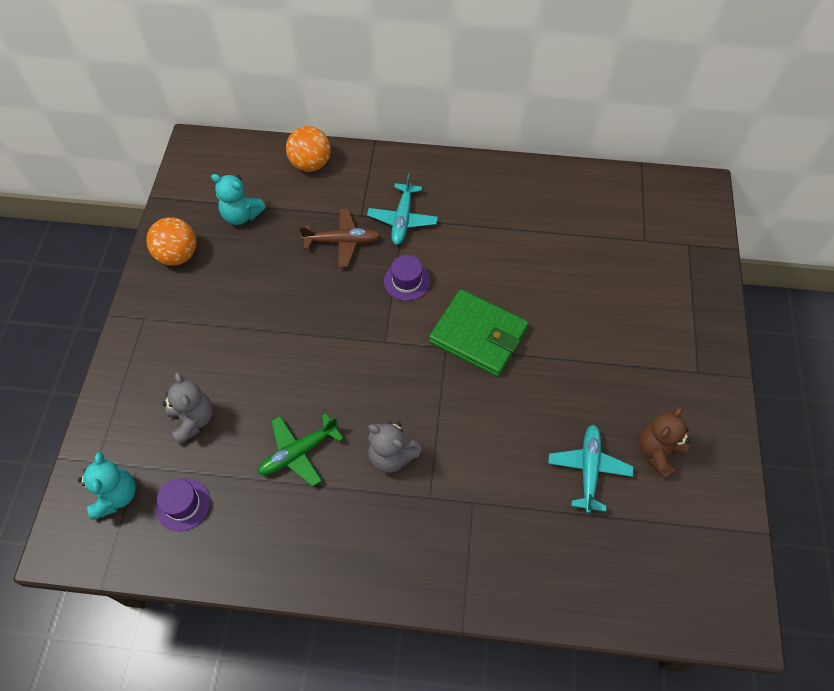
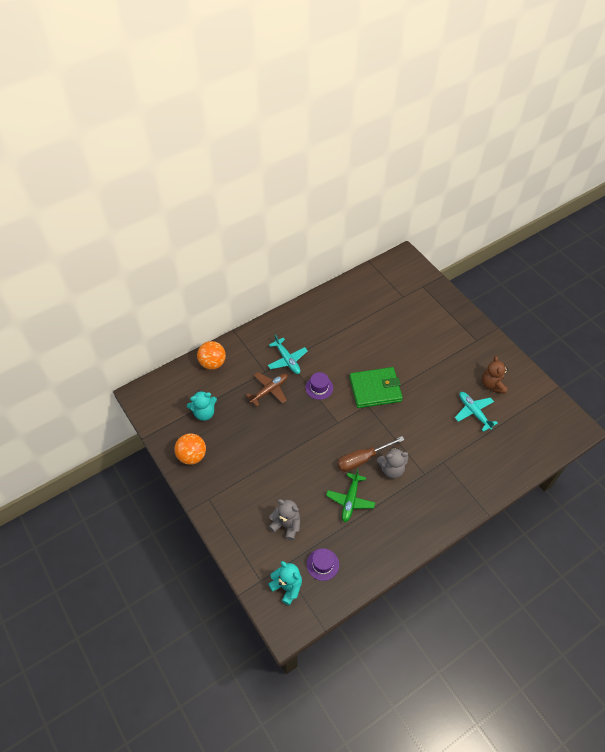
camera: 40 degrees left, 5 degrees down
none -> brown screwdriver [337,436,405,472]

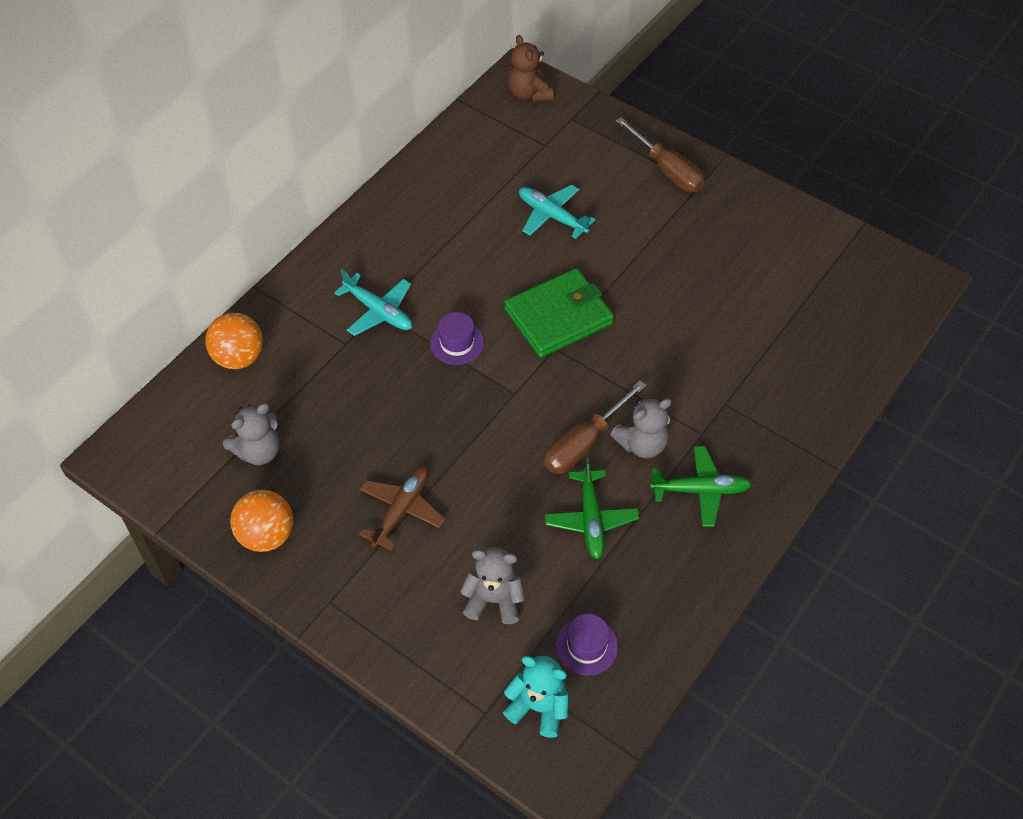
camera: 20 degrees left, 0 degrees up
turquoise teddy bear [187,390,217,421] -> grey teddy bear [223,403,280,465]
brown plane [246,372,288,407] -> brown plane moved to [359,466,445,551]
turquoise plane [455,392,498,432] -> turquoise plane moved to [519,185,595,239]
brown teddy bear [482,356,508,394] -> brown teddy bear moved to [508,35,554,102]
none -> brown screwdriver [616,117,705,192]
none -> green plane [650,446,752,527]

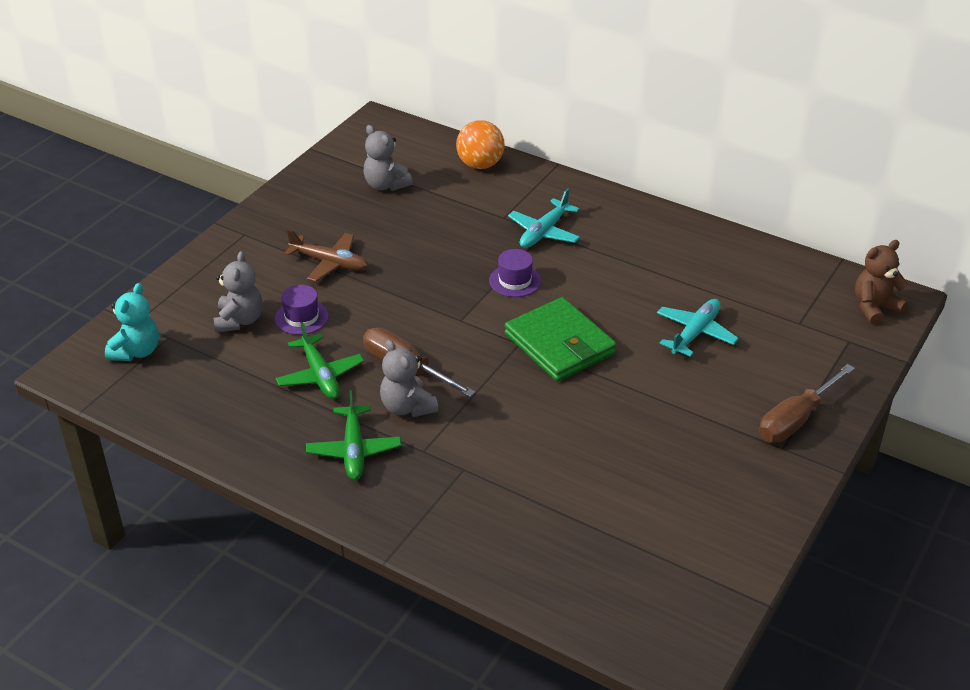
camera: 85 degrees right, 15 degrees down
orange ball [230,490,293,552] -> none
green plane [545,458,639,560] -> green plane turned 105 degrees counterclockwise [276,322,364,399]
purple hat [556,614,618,675] -> purple hat moved to [275,285,329,335]

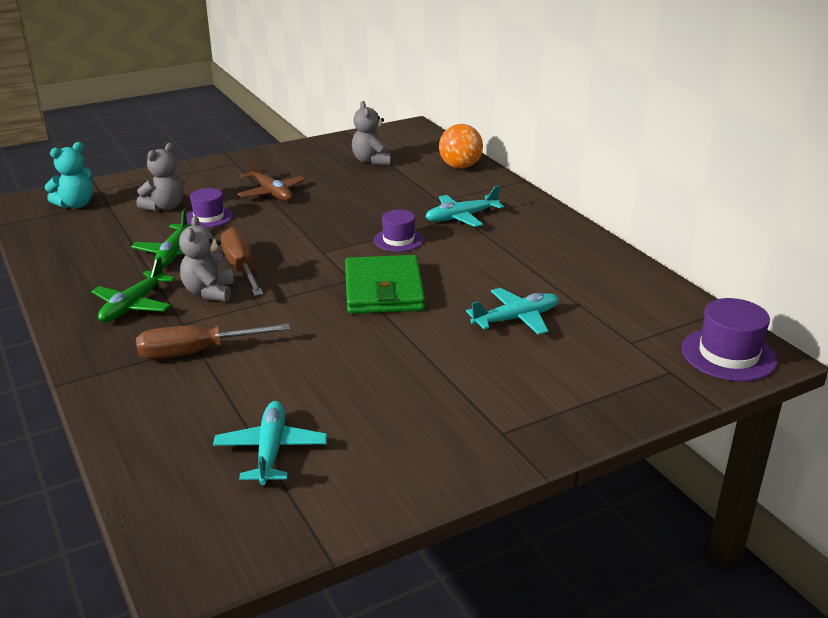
camera: 30 degrees right, 10 degrees down
brown screwdriver [759,364,855,443] -> brown screwdriver moved to [136,324,290,359]
brown teddy bear [855,240,908,325] -> purple hat [681,298,777,381]
none -> turquoise plane [213,401,327,485]

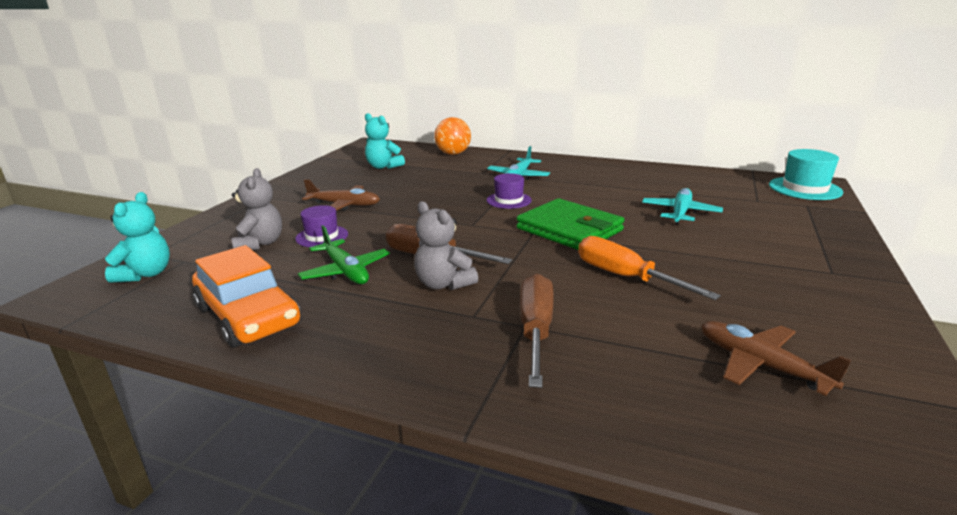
camera: 40 degrees left, 5 degrees down
green plane [91,257,175,322] -> none
brown screwdriver [136,324,290,359] -> brown screwdriver turned 150 degrees clockwise [520,273,554,388]
turquoise plane [213,401,327,485] -> brown plane [701,321,852,396]
grey teddy bear [352,101,391,165] -> turquoise teddy bear [365,113,405,169]
purple hat [681,298,777,381] -> turquoise hat [769,149,843,200]
none -> orange car [192,245,301,347]
none -> orange screwdriver [578,236,721,300]

